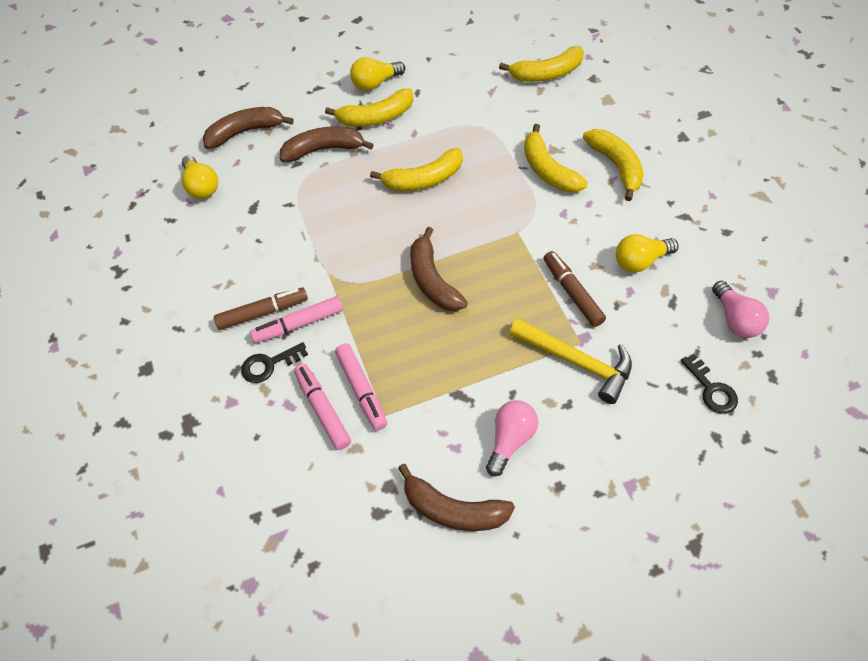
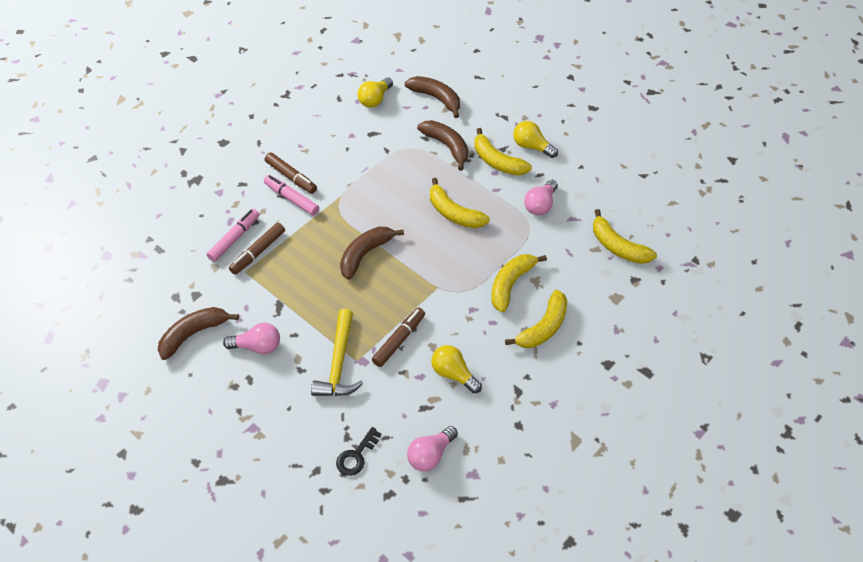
camera: 60 degrees right, 5 degrees down
black key [241,342,308,383] -> none
pink marker [335,343,387,431] -> brown marker [229,223,285,275]
brown banana [398,464,515,531] -> brown banana turned 60 degrees clockwise [158,307,239,360]
none -> pink light bulb [524,180,558,215]

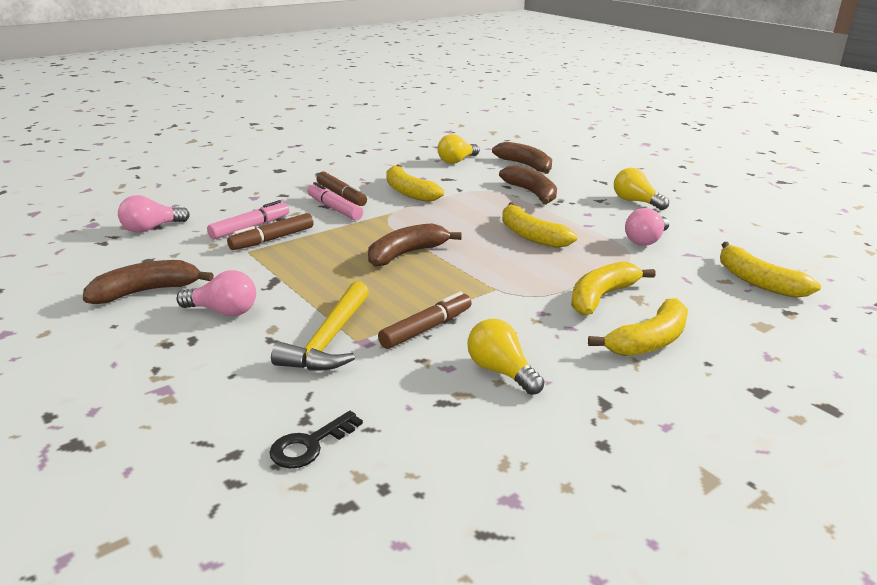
camera: 10 degrees right, 25 degrees down
pink light bulb [407,426,458,471] -> pink light bulb moved to [118,195,190,233]
yellow banana [474,128,532,176] -> yellow banana moved to [386,165,444,202]

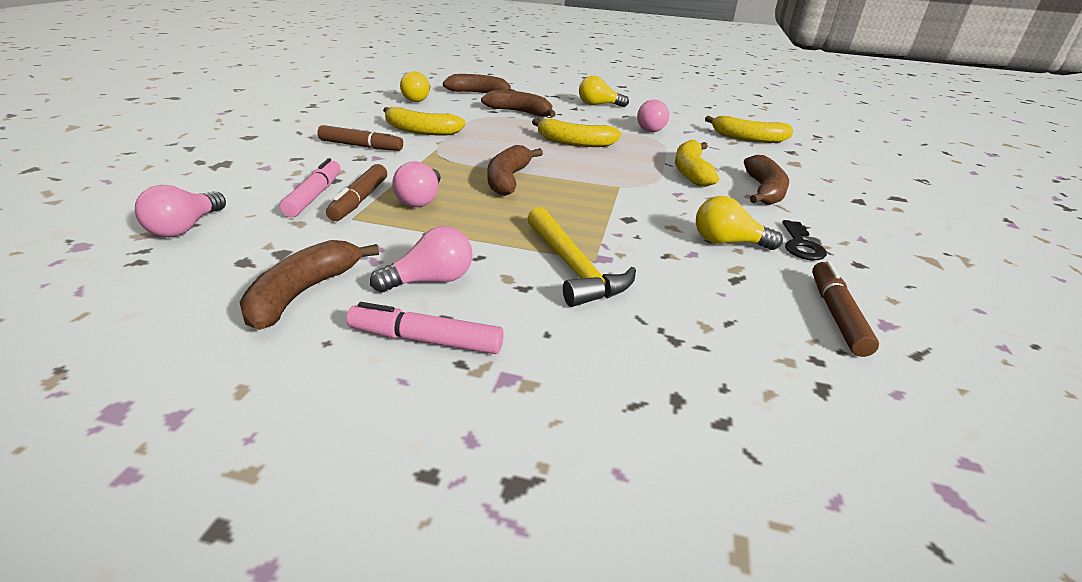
camera: 40 degrees left, 5 degrees up
black key [269,411,363,469] -> black key moved to [782,220,827,260]
pink marker [307,182,363,220] -> pink marker moved to [347,302,504,354]
brown marker [378,291,472,349] -> brown marker moved to [812,261,879,357]
yellow banana [588,298,688,356] -> brown banana [744,155,789,205]
none -> pink light bulb [392,161,441,207]

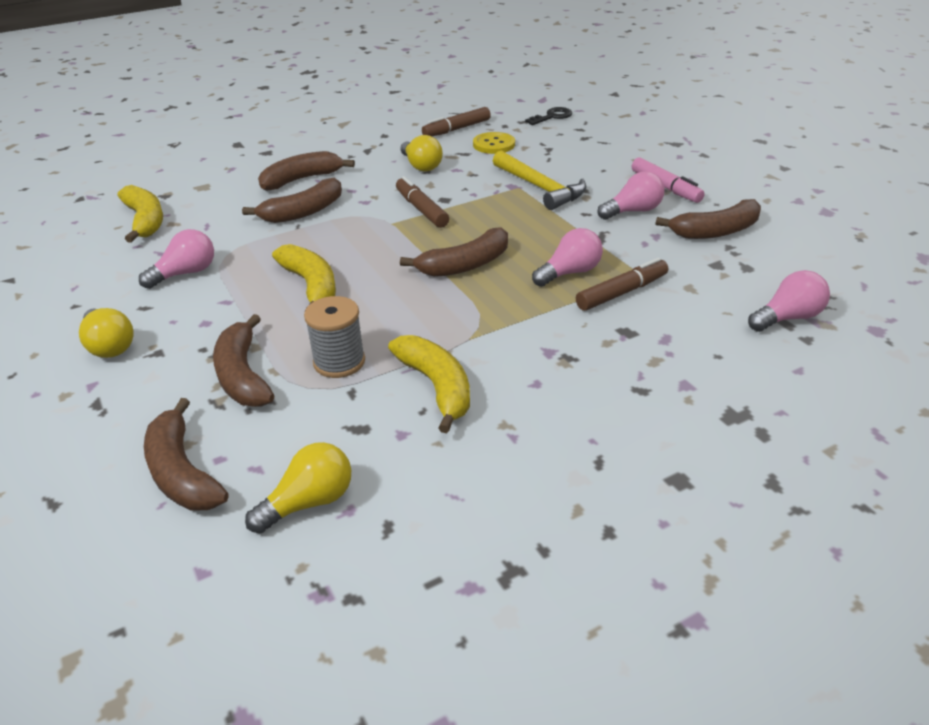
camera: 130 degrees left, 5 degrees up
pink marker [280,158,341,218] -> none
brown marker [317,125,403,151] -> brown marker moved to [396,176,449,228]
pink light bulb [370,226,472,292] -> pink light bulb turned 135 degrees clockwise [597,171,664,220]
yellow hammer [527,207,636,307] -> yellow hammer turned 120 degrees clockwise [493,151,586,210]
yellow banana [675,140,719,187] -> brown banana [242,178,342,223]
black key [782,220,827,260] -> black key moved to [525,107,572,125]
none -> grey spool [304,296,365,378]
none -> yellow button [473,132,515,154]

